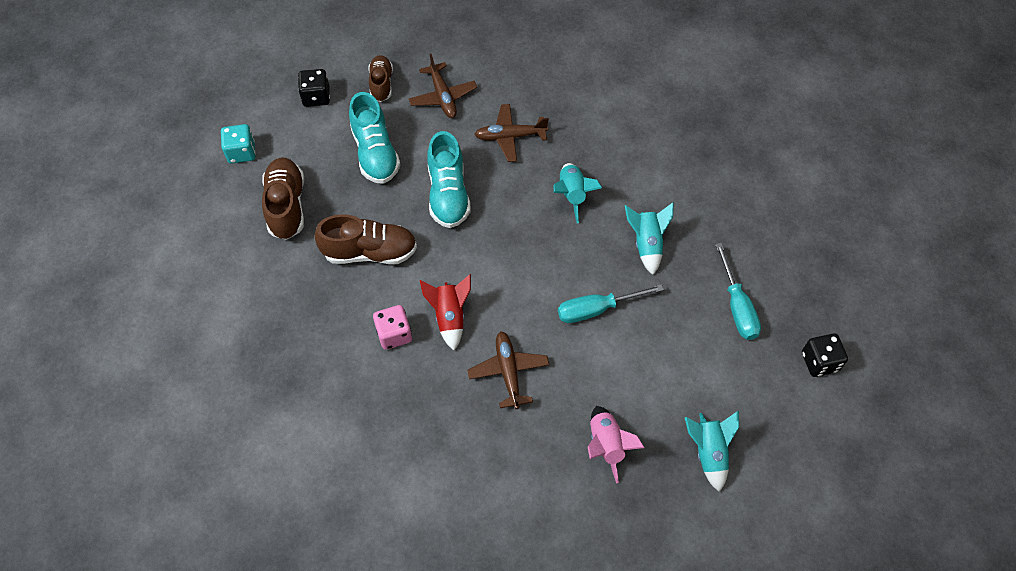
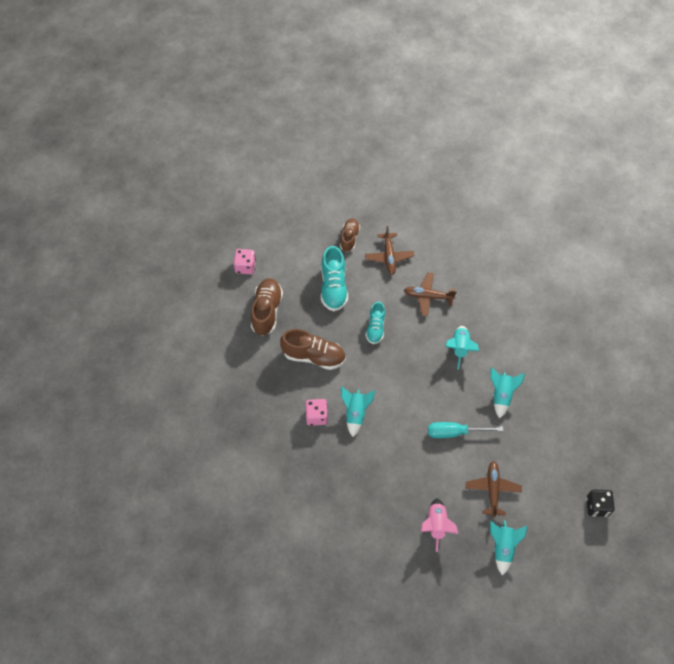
camera: 15 degrees right, 0 degrees up
turquoise dice [221,124,256,164] -> pink dice [234,249,256,274]
black dice [298,69,330,107] -> none
red rocket [420,274,471,350] -> turquoise rocket [341,386,375,437]
turquoise shoe [427,131,471,228] -> turquoise shoe [366,302,385,344], size x0.64
brown plane [467,332,549,409] -> brown plane moved to [466,461,522,517]
turquoise screwdriver [715,243,761,340] -> none

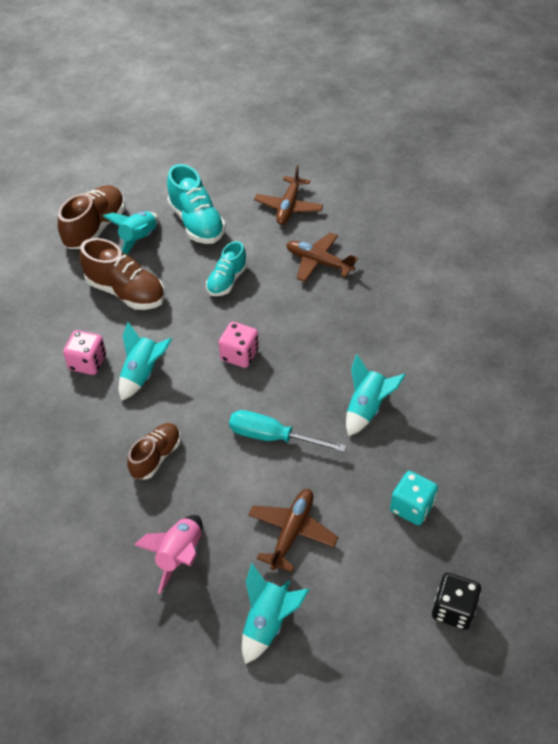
camera: 20 degrees right, 10 degrees down
pink dice [234,249,256,274] -> pink dice moved to [219,322,259,368]
turquoise shoe [321,246,348,311] -> turquoise shoe turned 45 degrees counterclockwise [167,164,226,244]
brown shoe [340,219,360,252] -> brown shoe moved to [127,423,181,480]
turquoise rocket [445,326,479,370] -> turquoise rocket moved to [103,211,159,254]
none -> turquoise dice [390,471,438,525]

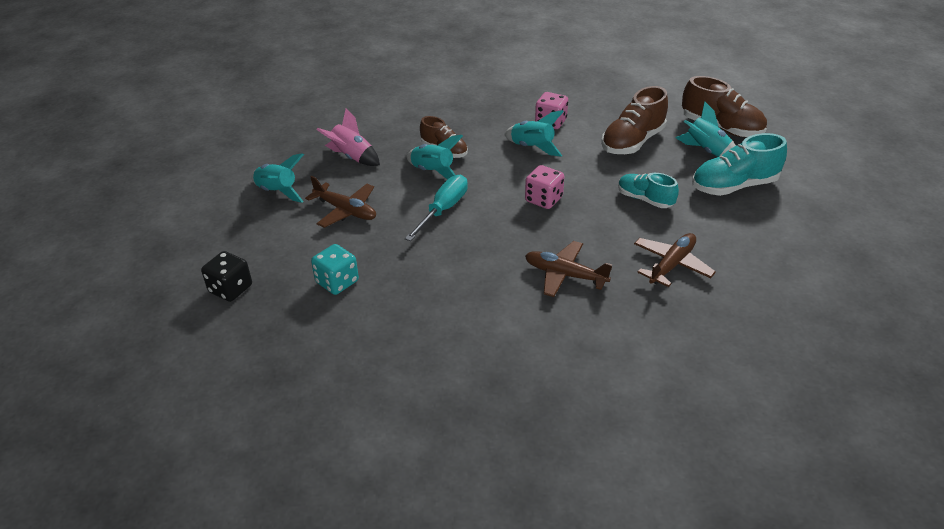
camera: 100 degrees right, 10 degrees down
brown plane [254,165,323,225] -> brown plane moved to [525,241,612,297]
turquoise rocket [346,354,405,436] -> turquoise rocket moved to [407,135,463,179]

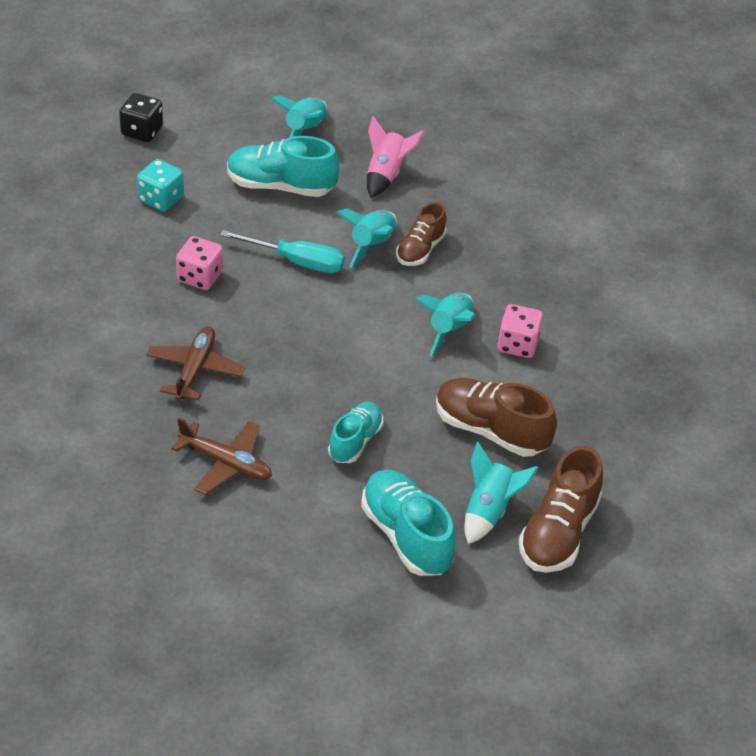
camera: 75 degrees right, 5 degrees up
brown plane [305,176,376,228] -> turquoise shoe [227,136,339,197]
pink dice [525,165,564,209] -> pink dice moved to [176,236,223,290]

